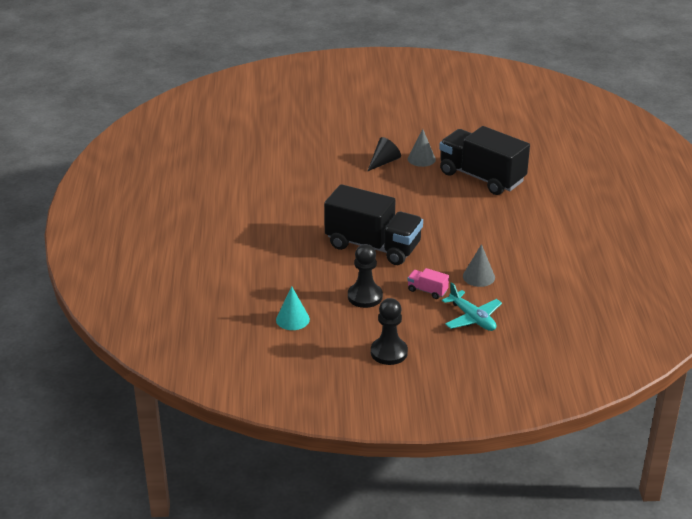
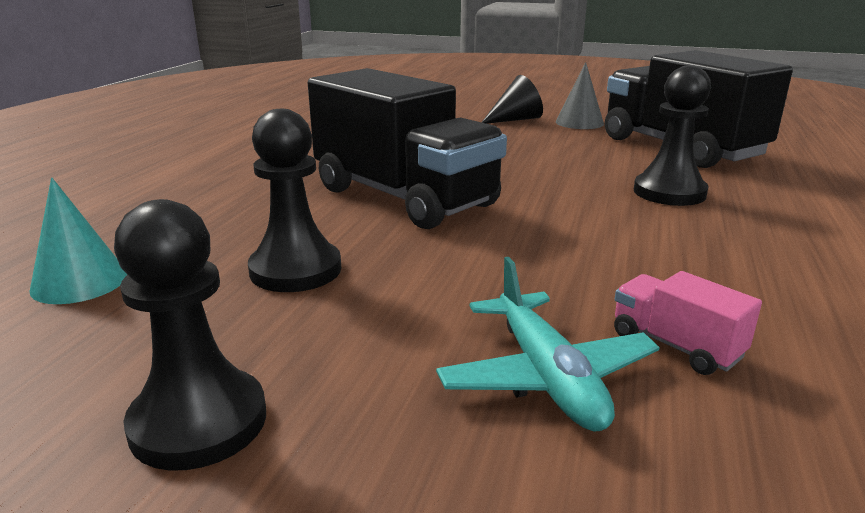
camera: 20 degrees right, 10 degrees down
pink truck [407,268,449,299] -> pink truck moved to [614,271,762,375]
grey cone [463,244,495,287] -> none
none -> black pawn [634,65,711,206]

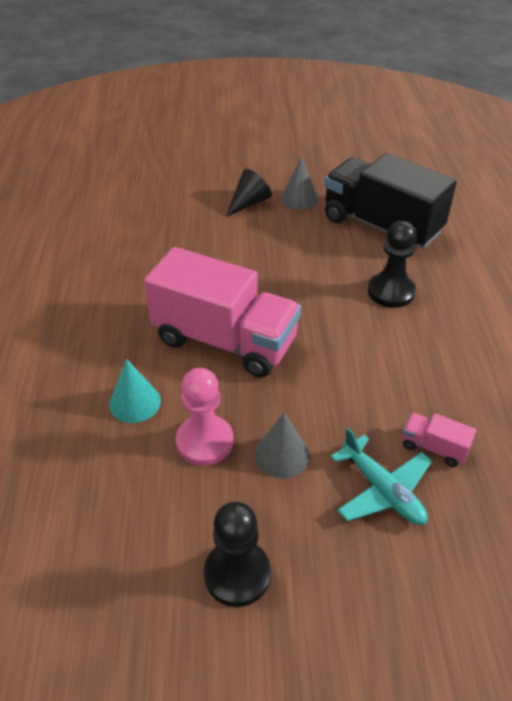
camera: 20 degrees left, 20 degrees up
turquoise cone [29,177,127,304] -> turquoise cone moved to [109,359,161,423]
black pawn [248,109,341,292] -> pink pawn [176,368,234,466]
black truck [308,68,507,229] -> pink truck [144,247,301,378]
none -> grey cone [255,413,309,478]

